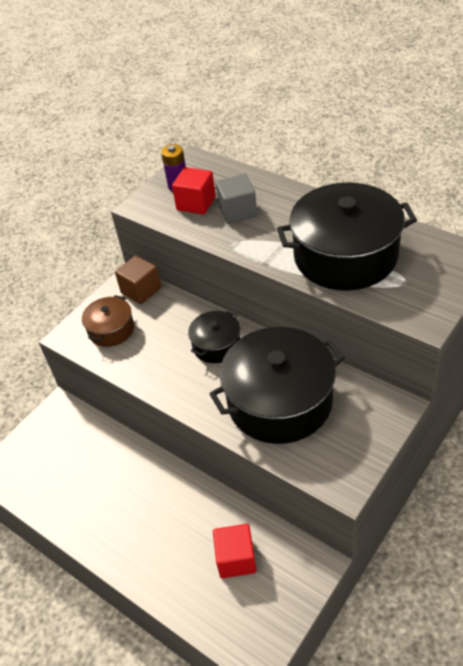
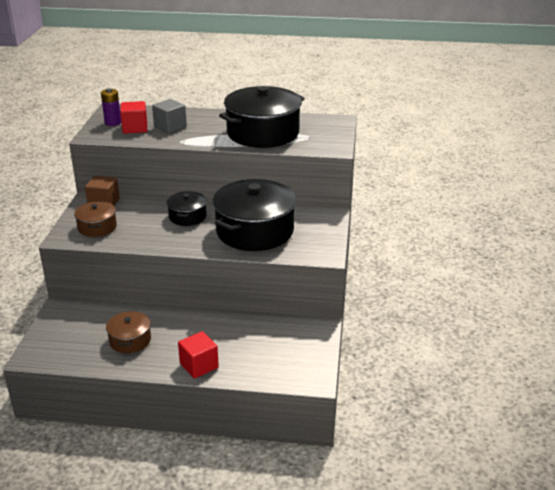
camera: 35 degrees left, 15 degrees down
red cube [213,524,257,579] -> red cube moved to [178,331,219,379]
none -> brown pot [106,311,151,353]

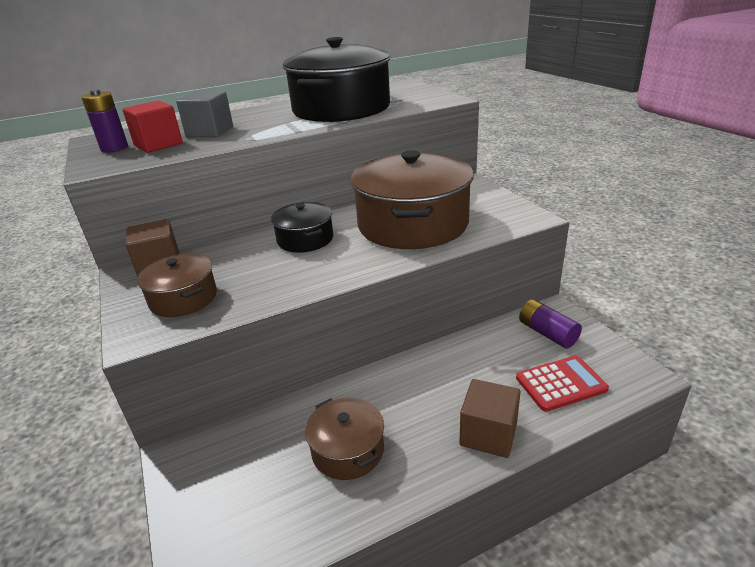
camera: 30 degrees left, 0 degrees up
red cube [178,331,219,379] -> brown cube [459,379,521,458]
black pot [213,179,296,251] -> brown pot [351,150,474,249]
none -> red calculator [516,355,609,412]
none -> purple battery [519,299,582,348]

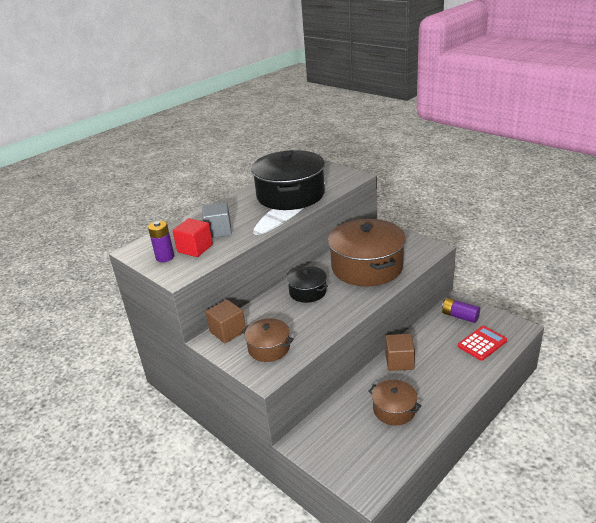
camera: 20 degrees left, 0 degrees up
brown cube [459,379,521,458] -> brown cube moved to [386,334,415,371]

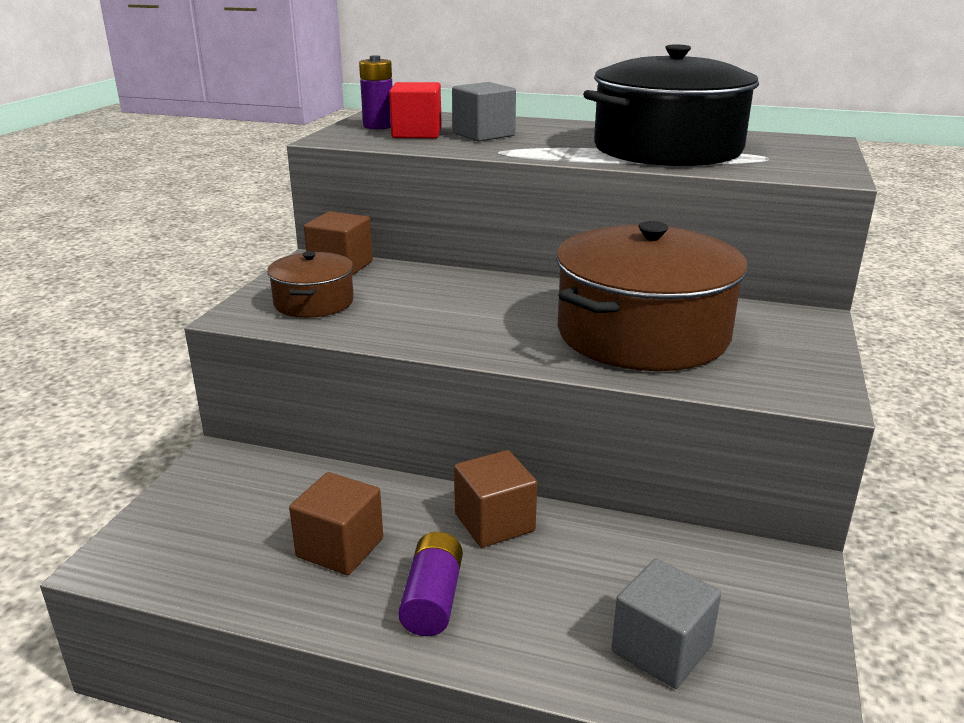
camera: 60 degrees right, 5 degrees down
black pot [287,266,328,303] -> none
brown pot [369,380,422,425] -> brown cube [289,472,383,575]
purple battery [442,298,480,323] -> purple battery moved to [398,532,463,636]
red calculator [458,326,507,361] -> grey cube [611,559,721,689]

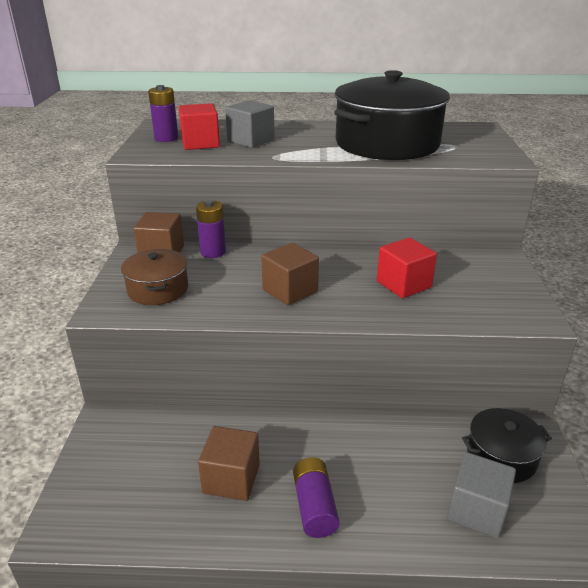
camera: 15 degrees left, 5 degrees up
brown cube [454,450,537,548] -> brown cube moved to [261,243,319,305]
brown pot [556,221,748,371] -> red cube [377,238,437,298]
none -> purple battery [196,200,226,258]
none -> black pot [462,408,552,483]

